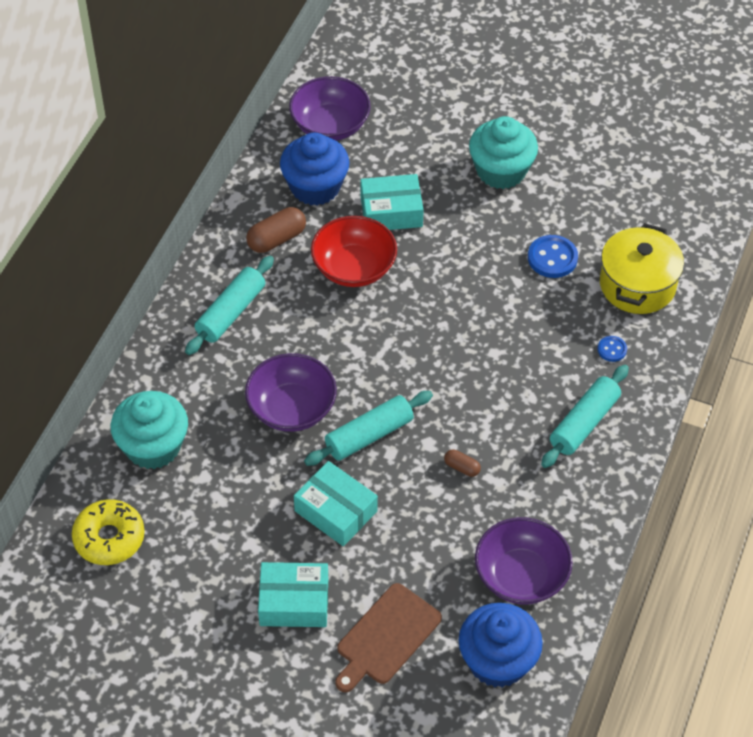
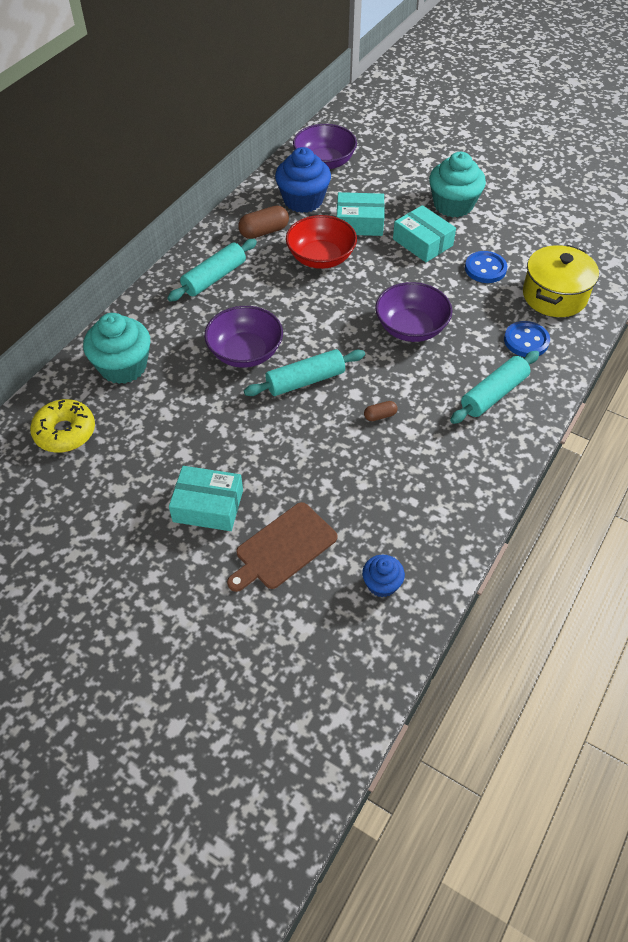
camera: 10 degrees right, 0 degrees up
turquoise box [294,461,378,546] -> turquoise box moved to [393,205,456,262]
brown capsule [444,449,481,477] -> brown capsule turned 60 degrees counterclockwise [364,401,398,421]
blue cupcake [459,603,543,688] -> blue cupcake [362,555,405,597], size x0.53
purple bowl [475,517,573,604] -> purple bowl moved to [375,282,452,342]
blue button [597,336,627,362] -> blue button [504,321,550,357], size x1.77

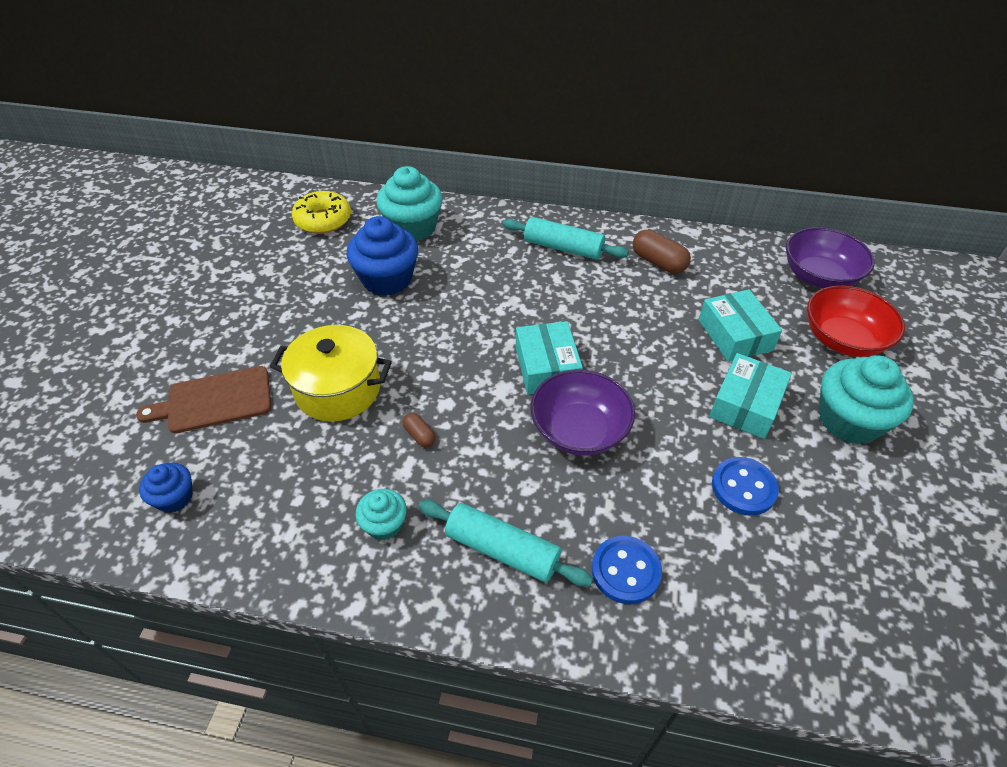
camera: 70 degrees right, 5 degrees down
turquoise box [169,466,243,531] -> turquoise box moved to [516,321,583,395]
purple bowl [204,306,283,368] -> none
brown cutting board [227,502,338,592] -> brown cutting board turned 45 degrees counterclockwise [136,366,271,433]
turquoise rolling pin [244,349,365,396] -> none
blue cupcake [275,147,331,213] -> blue cupcake moved to [346,216,418,296]
red bowl [286,215,357,269] -> red bowl moved to [807,285,905,357]
yellow pot [523,245,599,317] -> yellow pot moved to [270,325,392,422]
none -> turquoise cupcake [356,489,407,540]

